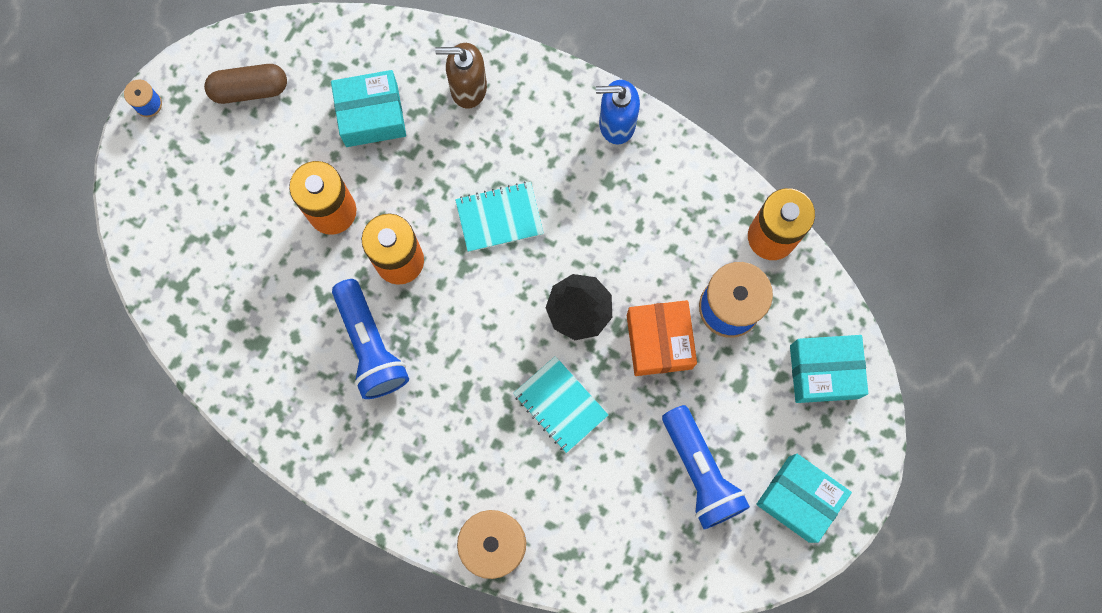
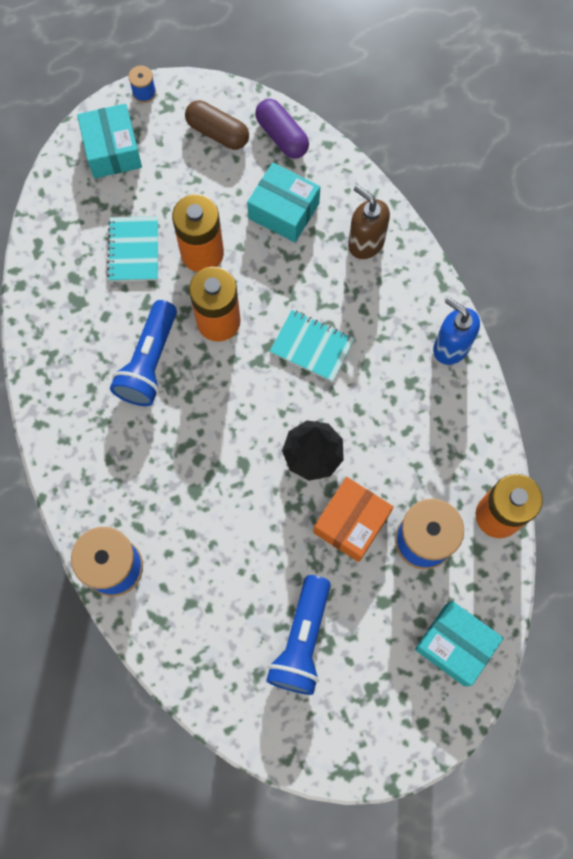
camera: 40 degrees right, 5 degrees down
turquoise notebook [513,356,608,453] -> turquoise notebook moved to [107,216,158,282]
turquoise box [756,454,852,543] -> turquoise box moved to [77,104,142,178]
none -> purple capsule [255,99,309,158]

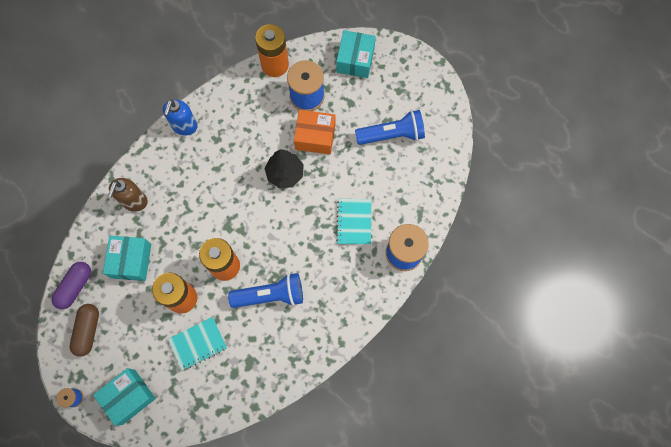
camera: 115 degrees left, 0 degrees up
turquoise notebook [270,310,354,382] -> turquoise notebook moved to [336,199,371,245]

